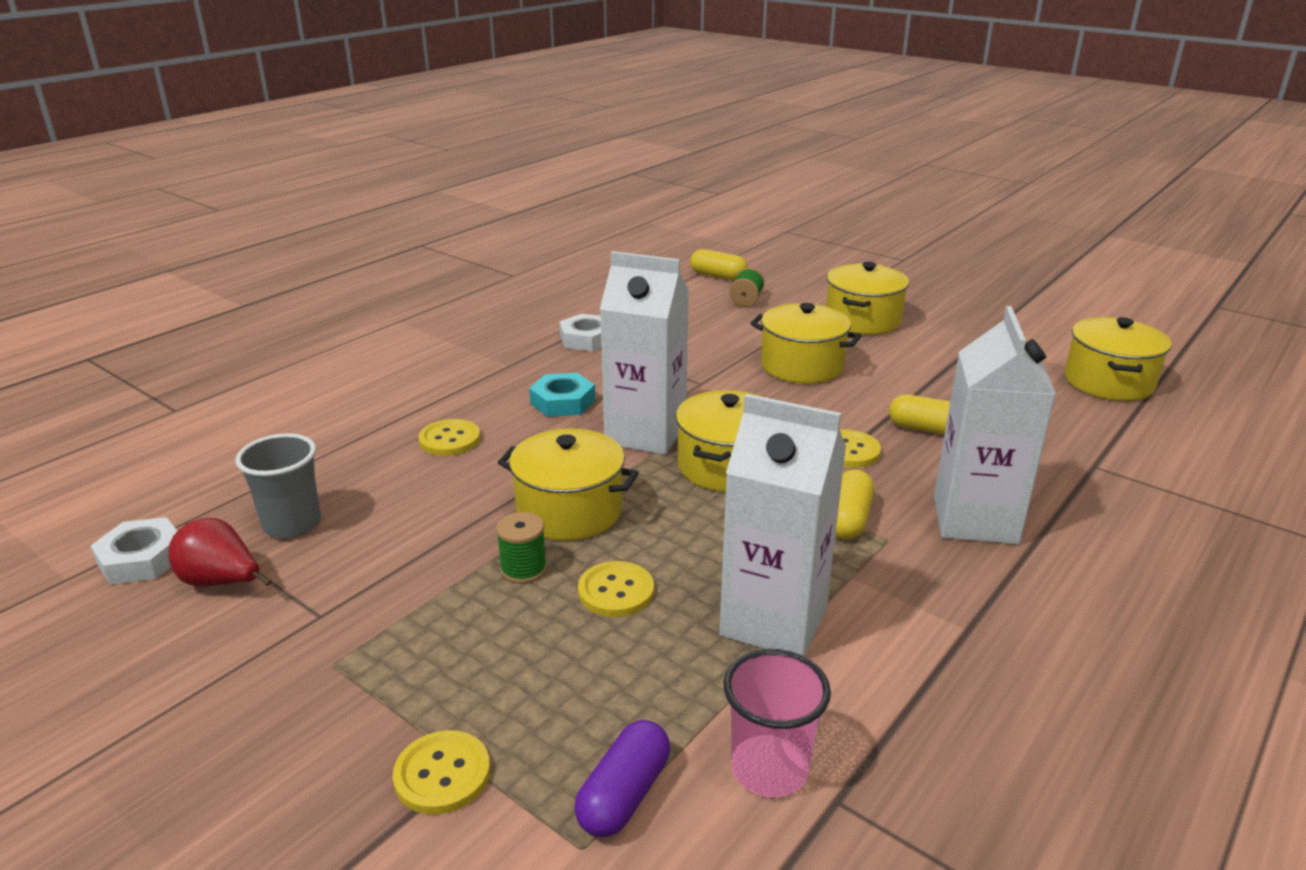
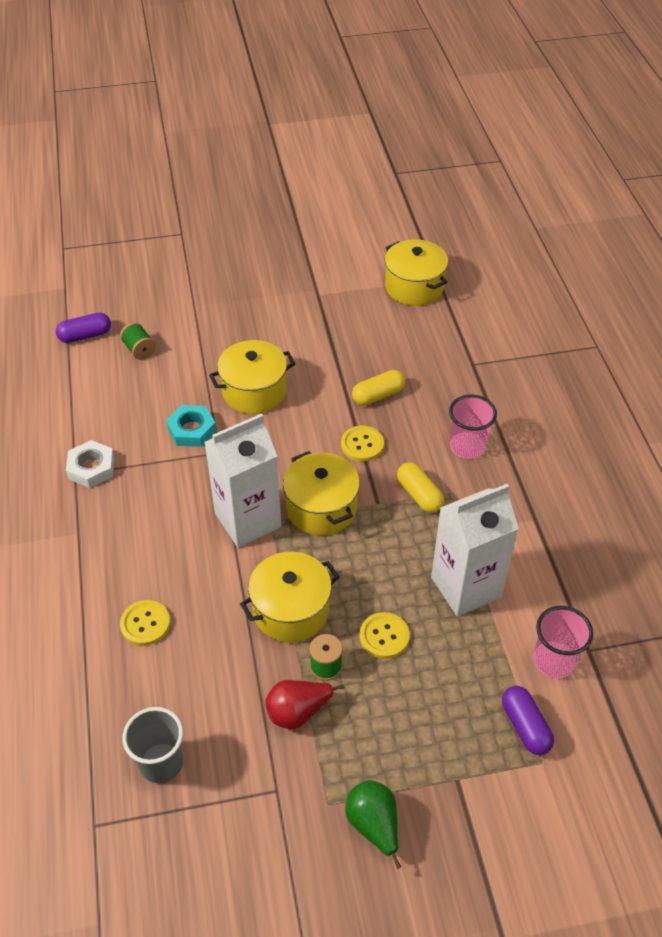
camera: 50 degrees left, 20 degrees up
white nut [91,517,177,584] -> none
red pear [168,518,271,586] -> red pear moved to [265,680,345,729]
yellow button [393,730,490,815] -> none
turquoise nut [529,373,595,417] -> turquoise nut moved to [166,405,216,447]
yellow capsule [690,249,748,280] -> purple capsule [56,313,111,343]
yellow pot [826,262,909,335] -> none
white carton [934,306,1056,544] -> pink cup [449,395,497,459]
none -> green pear [345,780,401,869]

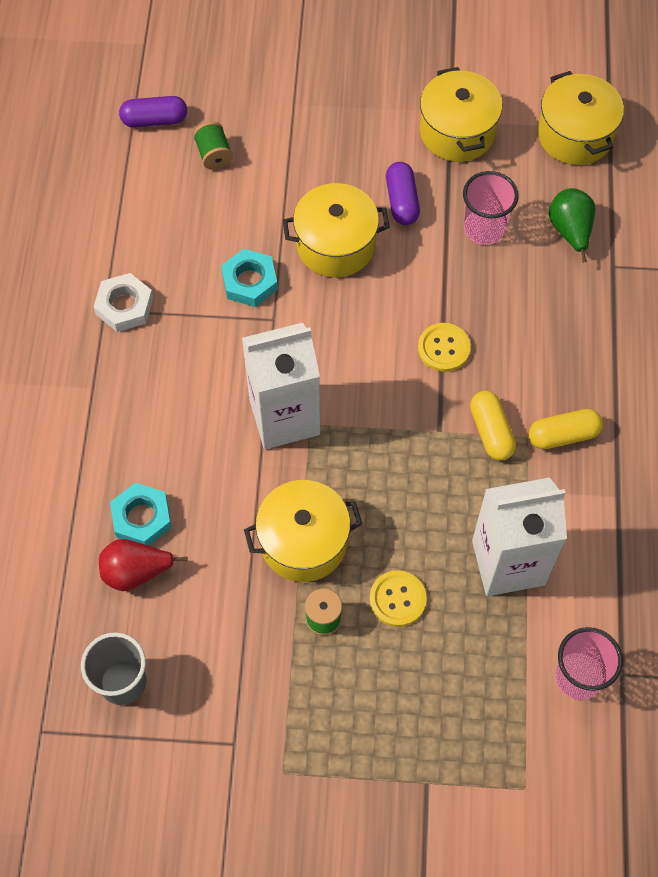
camera: 15 degrees right, 15 degrees up
yellow button [120,600,170,646] -> turquoise nut [110,483,172,546]
red pear [265,680,345,729] -> red pear moved to [99,539,188,591]
yellow pot [283,451,360,535] -> yellow pot moved to [420,67,502,162]
green pear [345,780,401,869] -> green pear moved to [549,188,596,263]
yellow capsule [352,370,405,406] -> yellow capsule moved to [529,409,603,449]
pink cup [449,395,497,459] -> pink cup moved to [463,171,519,245]
purple capsule [502,686,554,755] -> purple capsule moved to [386,162,420,225]

